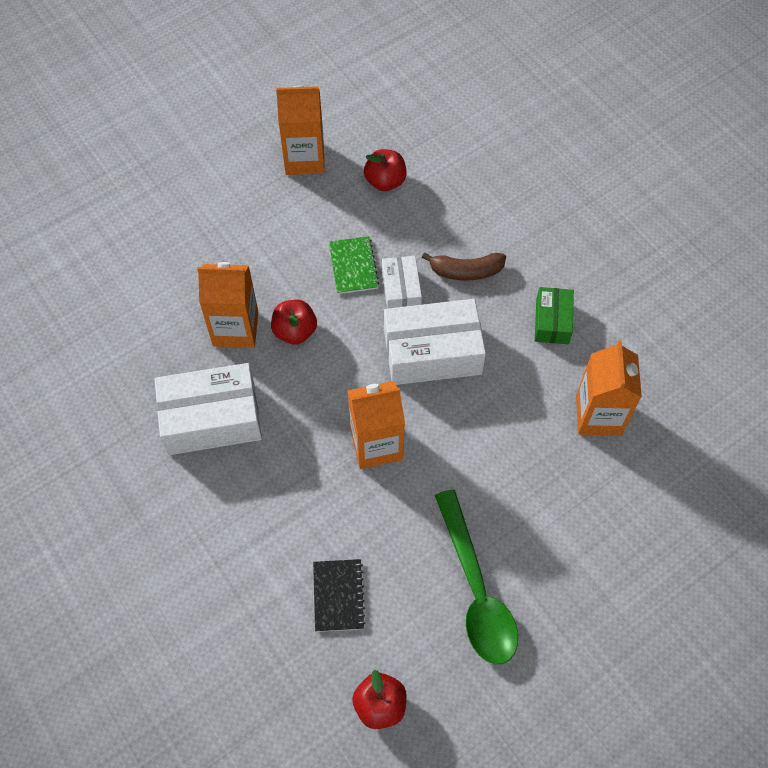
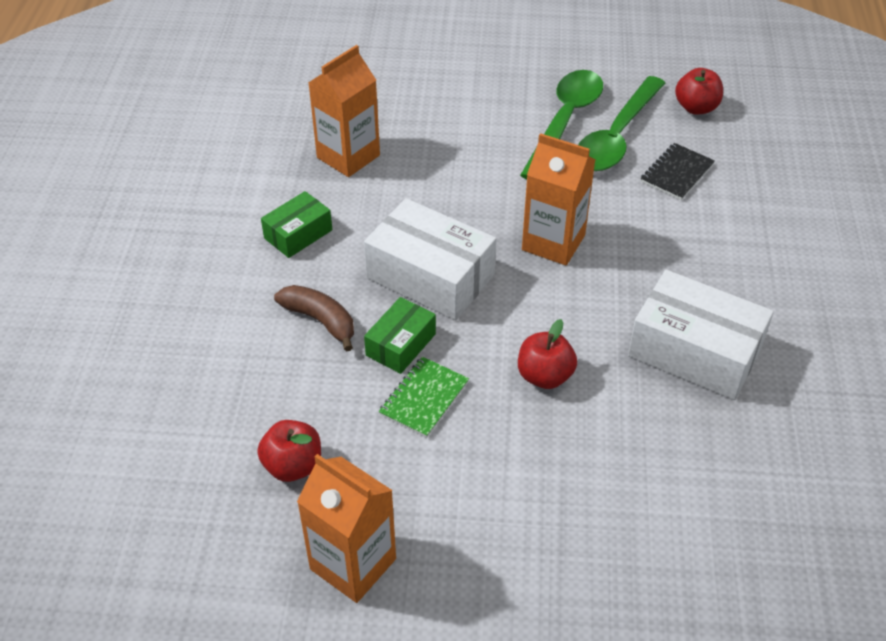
camera: 140 degrees left, 15 degrees down
orange carton [197,262,258,348] -> none
white box [382,256,422,309] -> green box [364,297,436,374]
none -> green spoon [578,76,665,171]

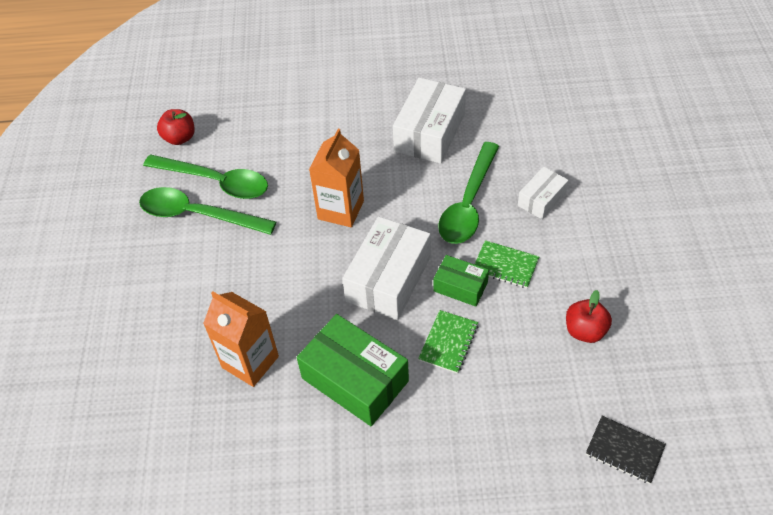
camera: 95 degrees left, 5 degrees up
green box [261,191,332,258] -> green box [297,314,409,426], size x1.81
brown banana [274,285,354,352] -> green notebook [418,310,478,374]
orange carton [297,454,396,603] -> none
red apple [518,319,577,389] -> green spoon [438,142,499,244]
black notebook [641,143,715,200] -> black notebook moved to [586,416,666,484]
none -> white box [518,167,569,220]

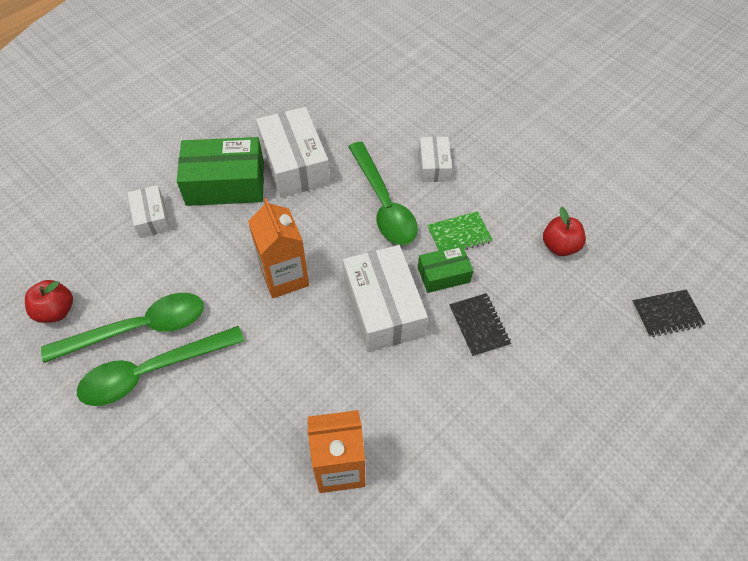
camera: 45 degrees left, 5 degrees up
green box [297,314,409,426] -> green box moved to [177,137,264,206]
green notebook [418,310,478,374] -> black notebook [449,293,511,357]
none -> white box [128,185,170,238]

